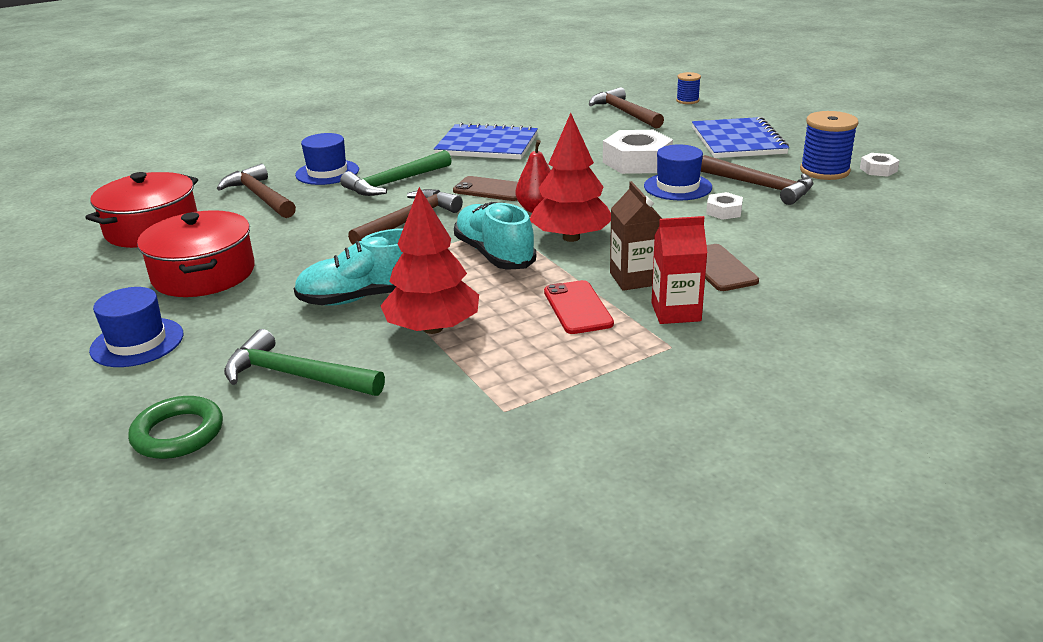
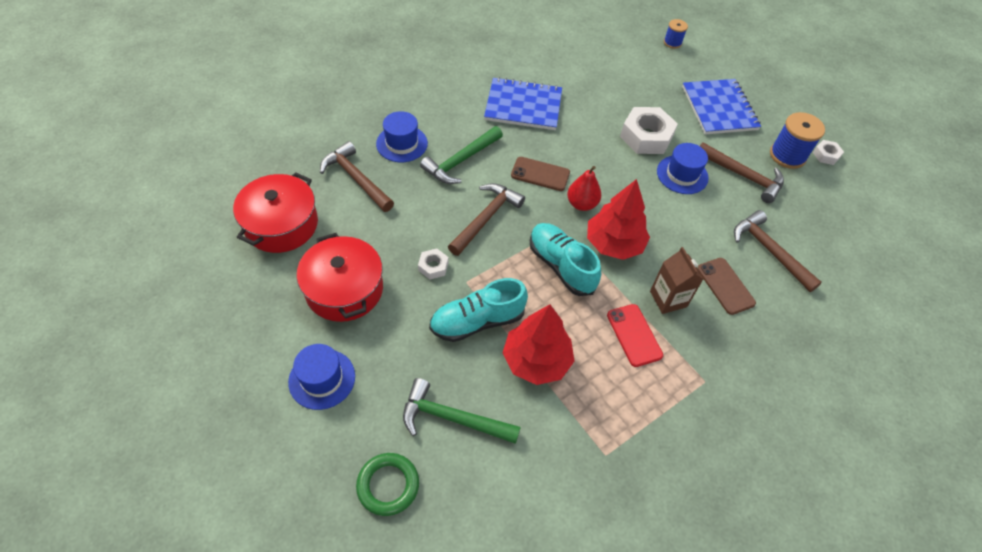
camera: 10 degrees left, 25 degrees up
brown hammer [589,87,664,128] -> brown hammer moved to [734,210,822,292]
red carton [651,216,707,324] -> none
white nut [706,192,743,220] -> white nut moved to [418,248,448,280]

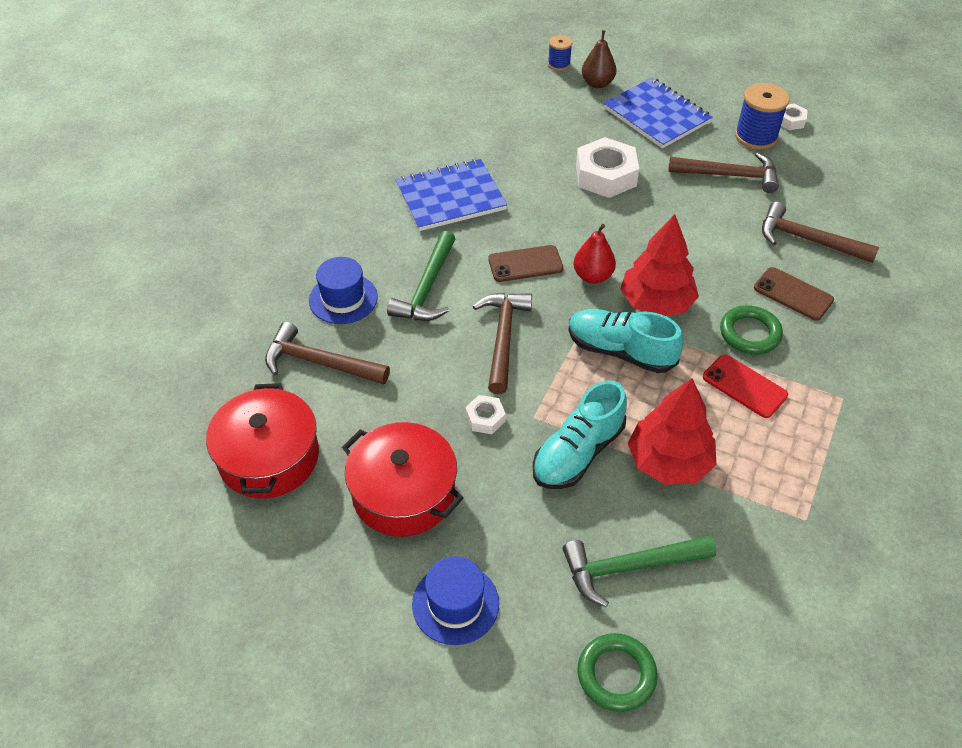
camera: 25 degrees left, 5 degrees down
brown carton [650,247,704,314] -> green ring [720,305,783,354]
blue hat [657,143,709,194] -> none
none -> brown pear [582,30,616,88]

